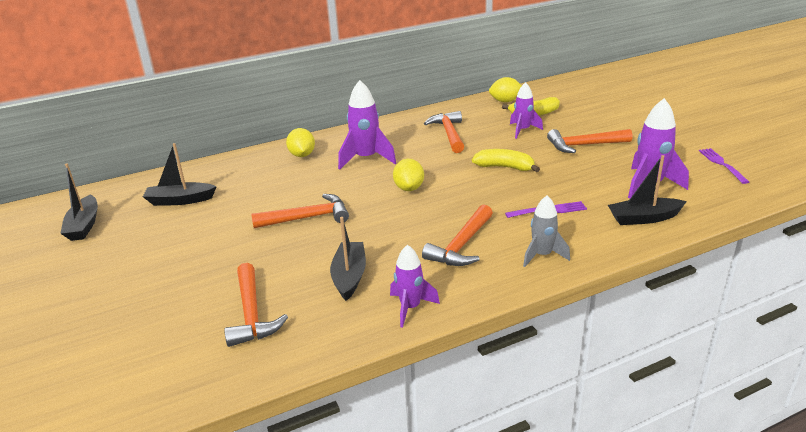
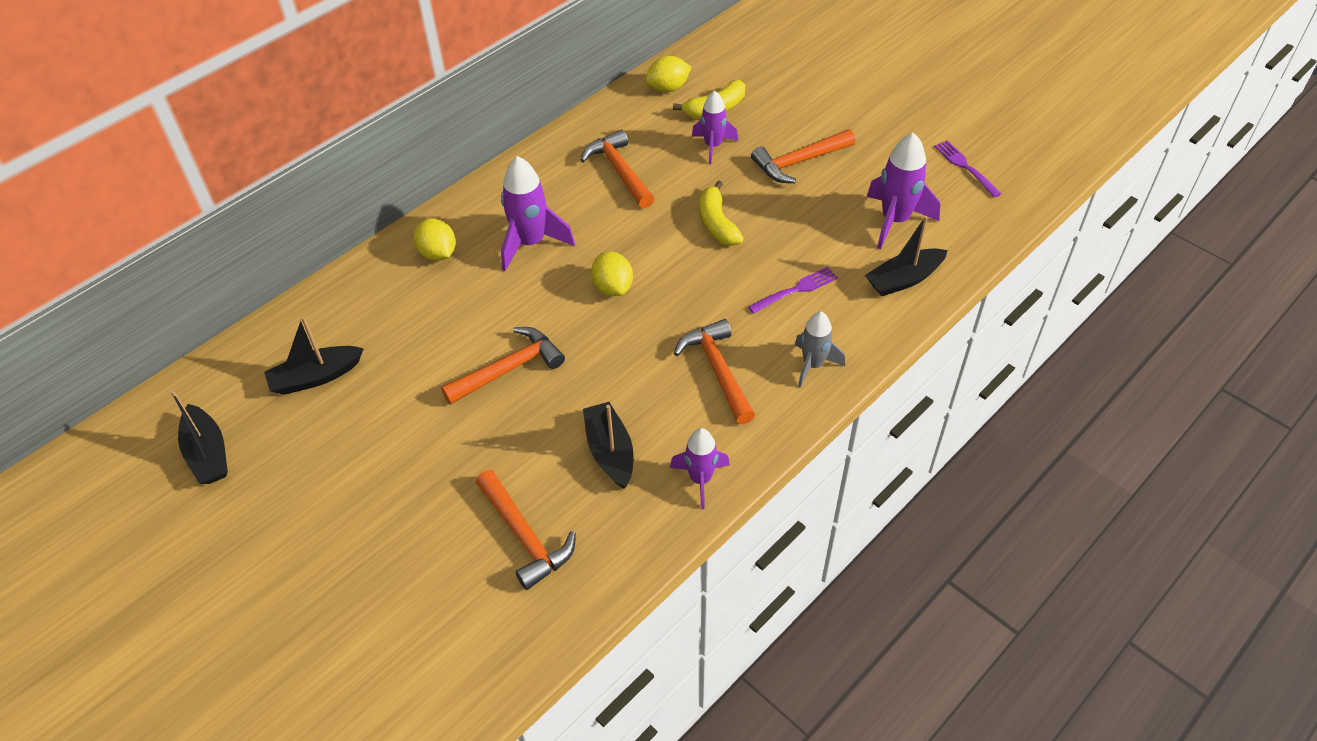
camera: 20 degrees left, 20 degrees up
orange hammer [422,204,493,266] -> orange hammer turned 150 degrees clockwise [674,319,755,425]
yellow banana [472,149,540,172] -> yellow banana turned 105 degrees counterclockwise [700,180,744,246]

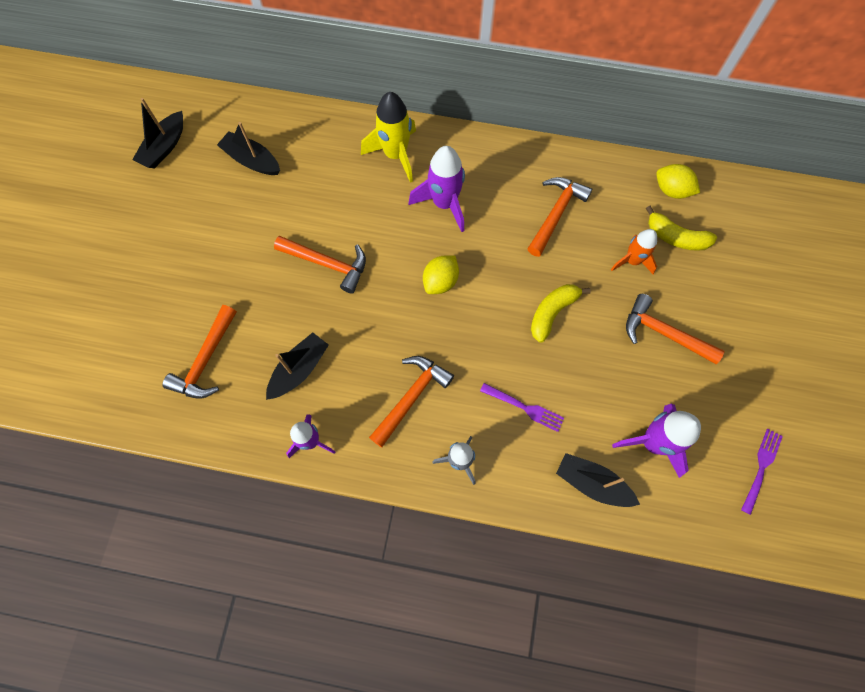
camera: 55 degrees right, 20 degrees up
yellow lemon [414,218,456,261] -> yellow rocket [361,92,416,183]
purple rocket [692,91,738,164] -> orange rocket [611,229,657,274]

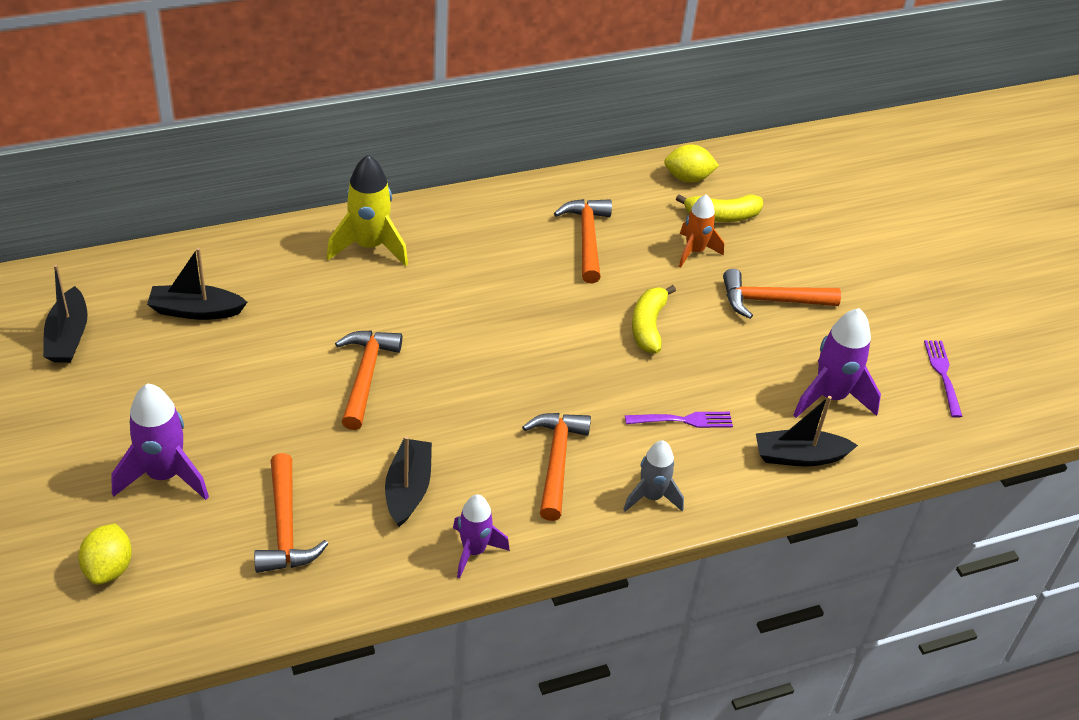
camera: 35 degrees left, 25 degrees down
orange hammer [274,236,366,294] -> orange hammer turned 75 degrees counterclockwise [335,330,402,430]
purple rocket [408,146,465,232] -> purple rocket moved to [111,383,209,500]
yellow lemon [423,255,459,294] -> yellow lemon moved to [78,523,132,585]

